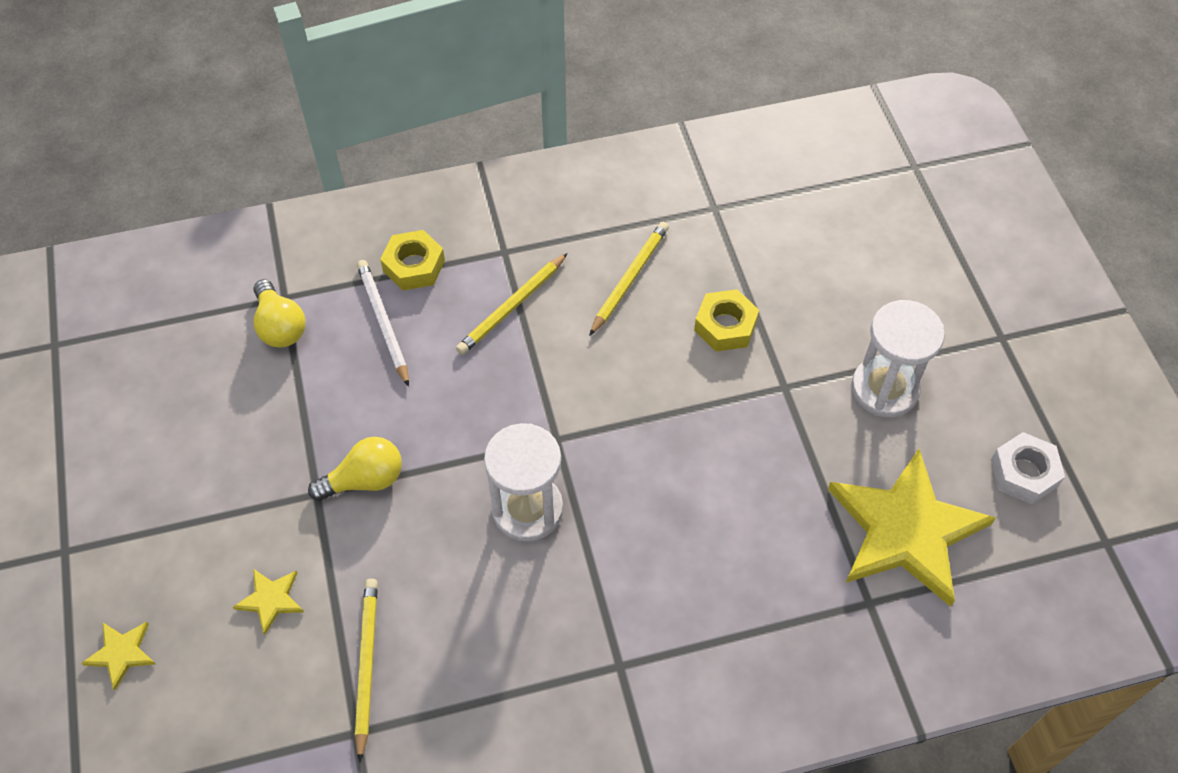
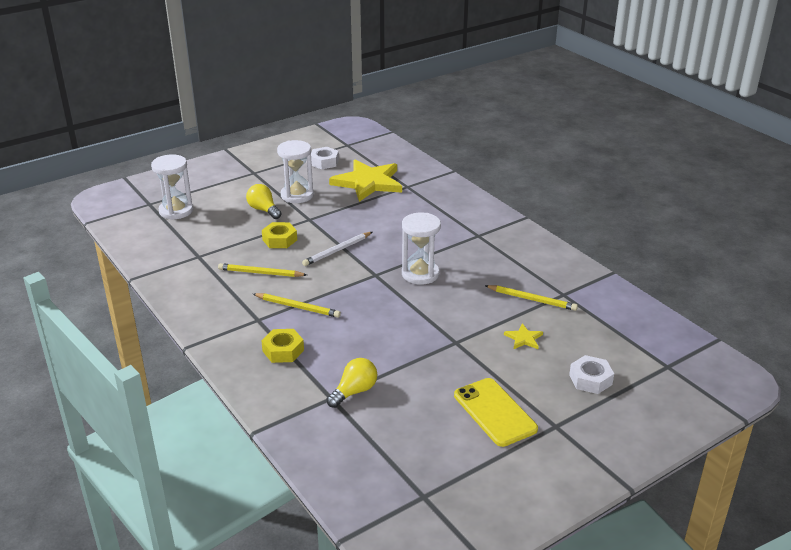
camera: 110 degrees left, 25 degrees down
yellow star [81,622,155,690] -> white nut [569,355,614,394]
yellow light bulb [308,437,402,501] -> yellow light bulb moved to [246,184,282,219]
yellow pencil [355,579,378,763] -> yellow pencil turned 135 degrees counterclockwise [485,285,578,311]
white pencil [357,260,409,387] -> white pencil moved to [302,232,372,266]
none -> white hourglass [151,154,193,220]
none -> yellow phone [454,378,538,447]

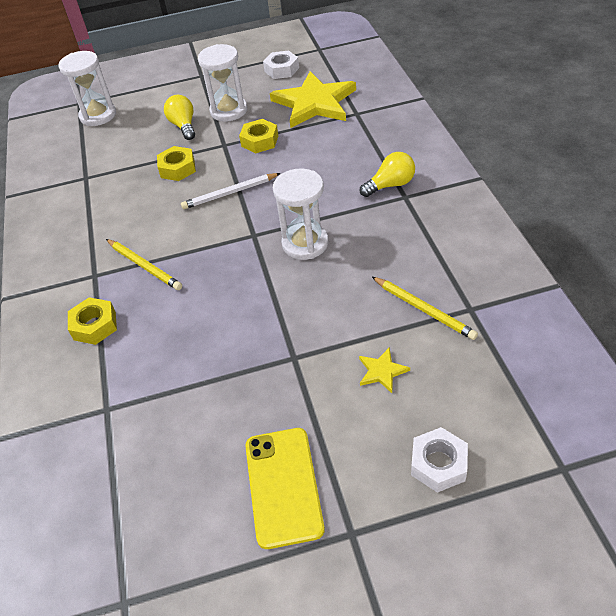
camera: 25 degrees right, 15 degrees up
yellow pencil [218,263,307,277] -> none
yellow light bulb [327,358,377,408] -> yellow light bulb moved to [360,152,415,197]
none -> yellow nut [239,119,278,153]

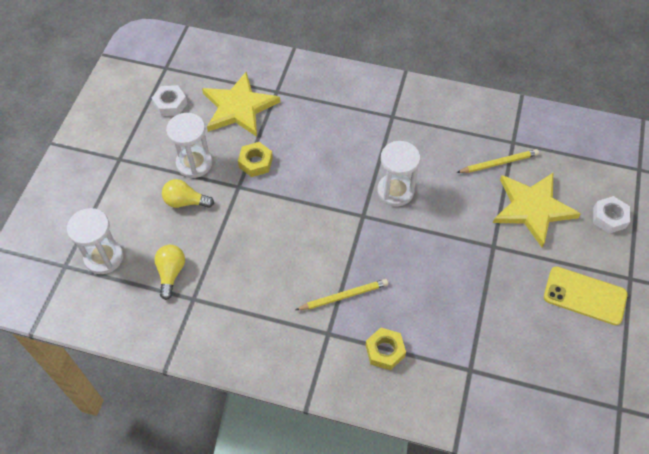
camera: 65 degrees left, 10 degrees up
yellow nut [157,146,196,181] -> none
white pencil [181,173,281,209] -> none
yellow star [359,347,410,393] -> yellow star [493,173,581,248], size x2.43
yellow light bulb [360,152,415,197] -> yellow light bulb moved to [154,245,185,300]

